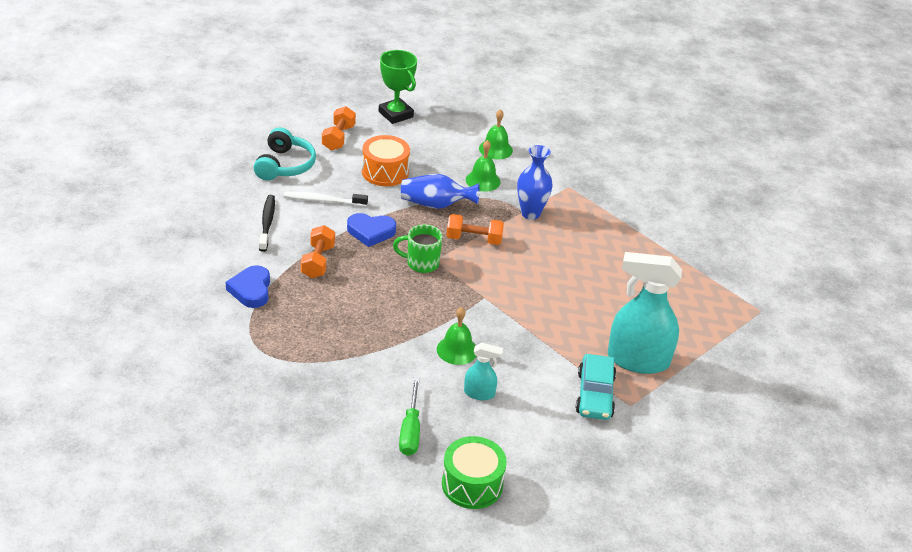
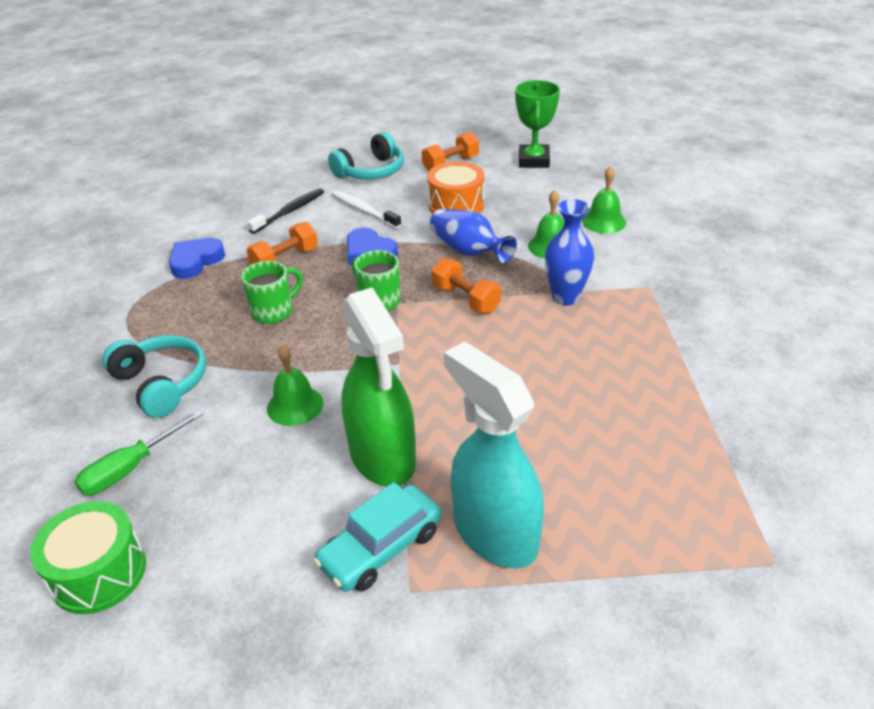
camera: 45 degrees right, 0 degrees up
turquoise spray bottle [464,343,503,400] -> none
none -> turquoise headphones [102,335,206,418]
none -> green mug [241,261,303,324]
none -> green spray bottle [341,287,416,487]

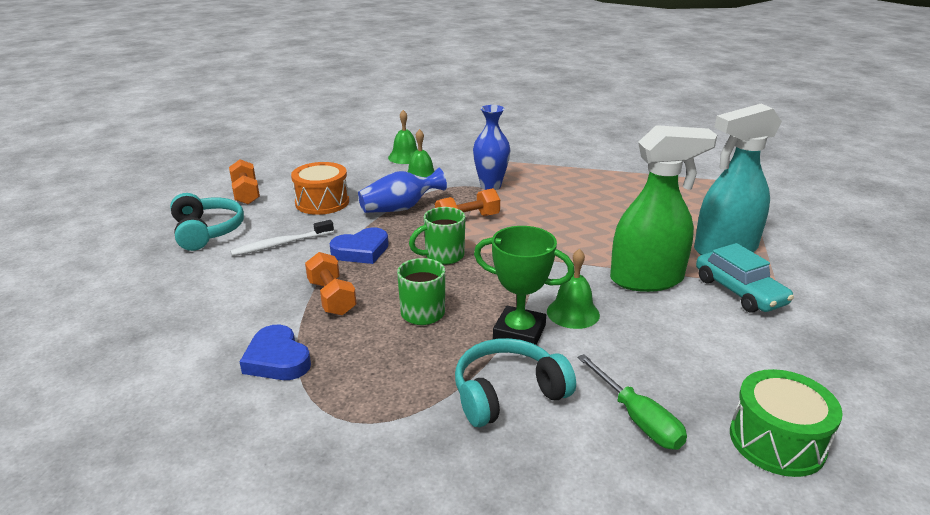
camera: 75 degrees left, 10 degrees down
black toothbrush [247,188,324,234] -> none
green trophy [515,80,560,168] -> green trophy moved to [474,226,575,345]

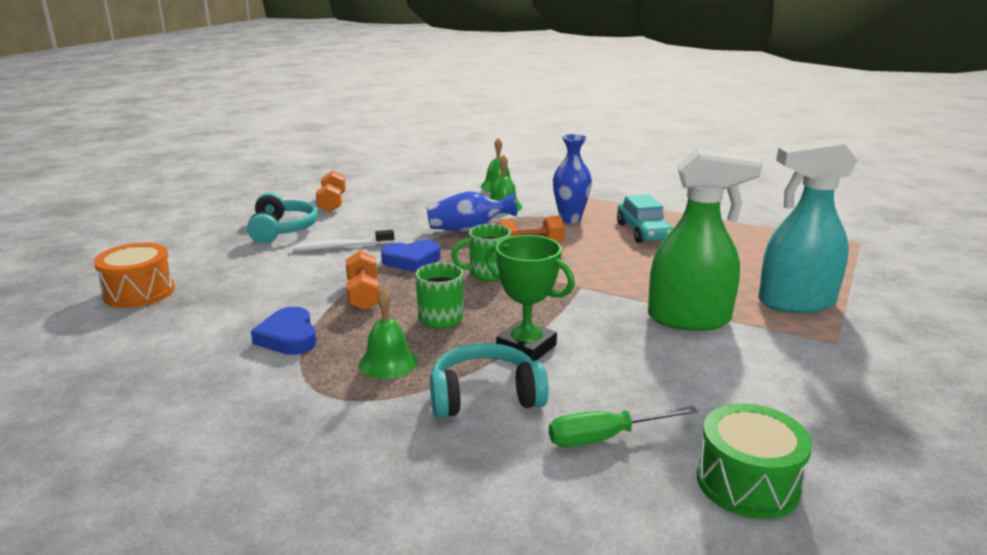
camera: 15 degrees right, 5 degrees down
orange drum [291,162,349,215] -> orange drum moved to [94,242,175,308]
green bell [547,248,600,329] -> green bell moved to [359,289,418,379]
green screwdriver [577,354,687,450] -> green screwdriver turned 90 degrees clockwise [549,406,698,447]
turquoise car [696,243,794,313] -> turquoise car moved to [617,194,673,243]

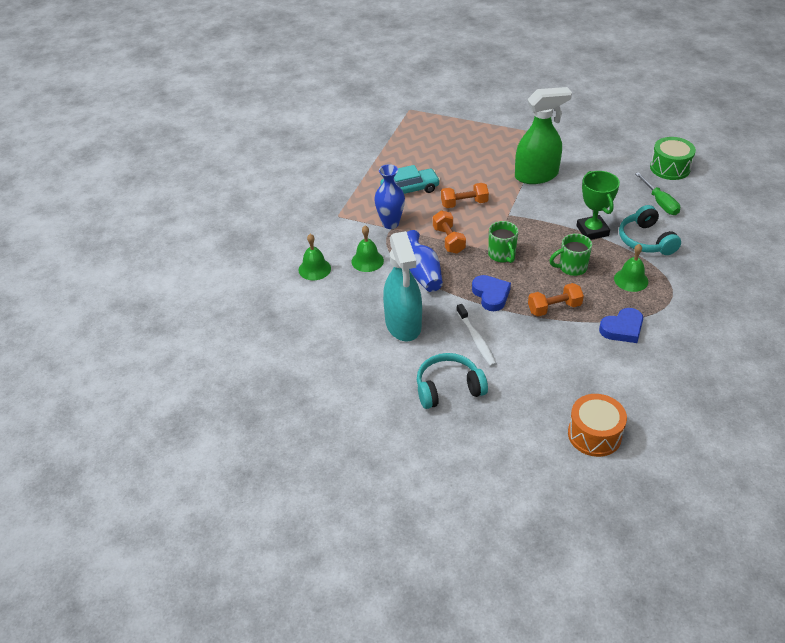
camera: 95 degrees left, 20 degrees up
orange dumbbell [316,171,346,212] -> orange dumbbell moved to [441,183,489,208]
green trophy [485,235,575,361] -> green trophy turned 45 degrees counterclockwise [576,171,620,240]
green spray bottle [648,149,762,331] -> green spray bottle turned 75 degrees clockwise [515,87,572,184]
turquoise spray bottle [758,139,858,313] -> turquoise spray bottle moved to [383,231,422,341]

